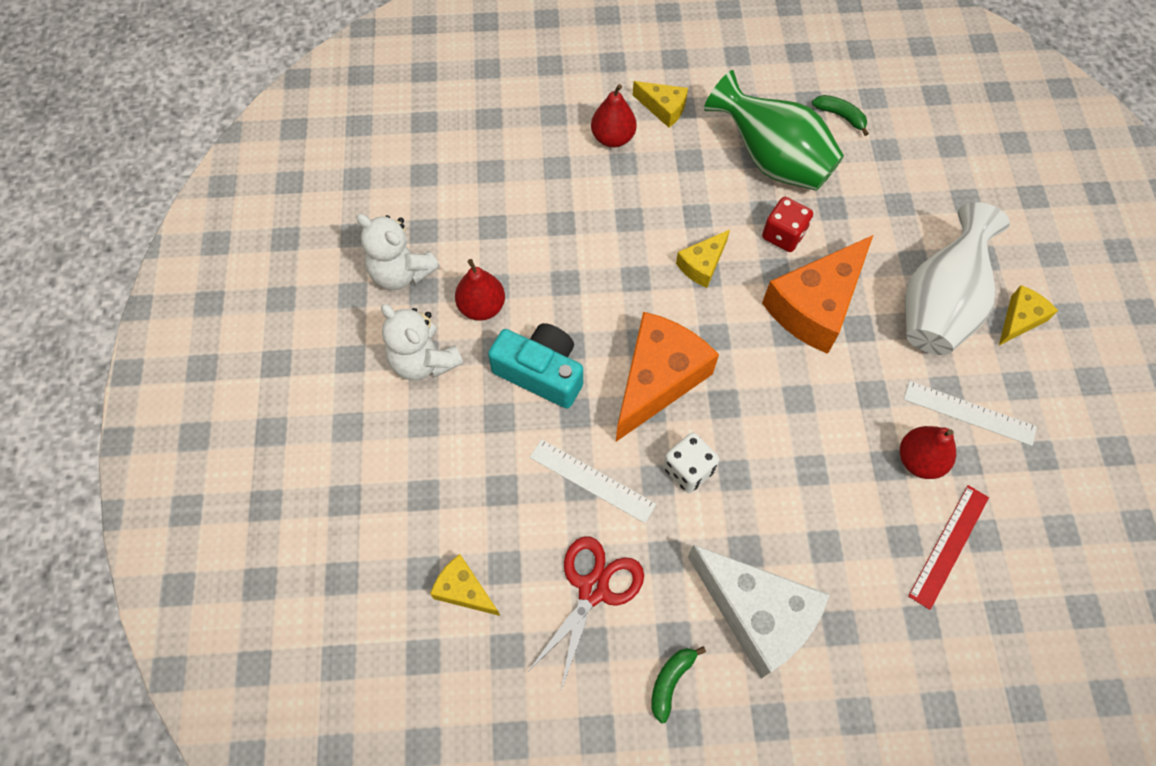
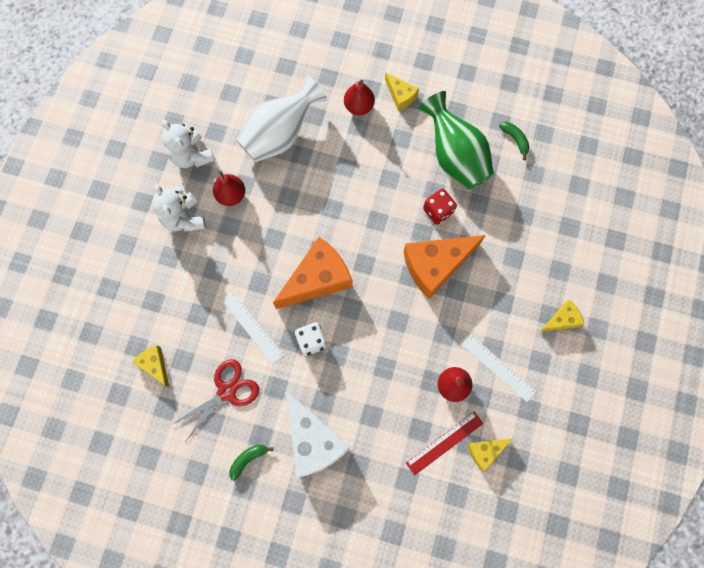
camera: 20 degrees right, 10 degrees up
turquoise camera [488,323,583,408] -> none
yellow cheese [676,230,730,288] -> yellow cheese moved to [468,438,513,471]
white vase [905,202,1010,355] -> white vase moved to [236,75,328,162]

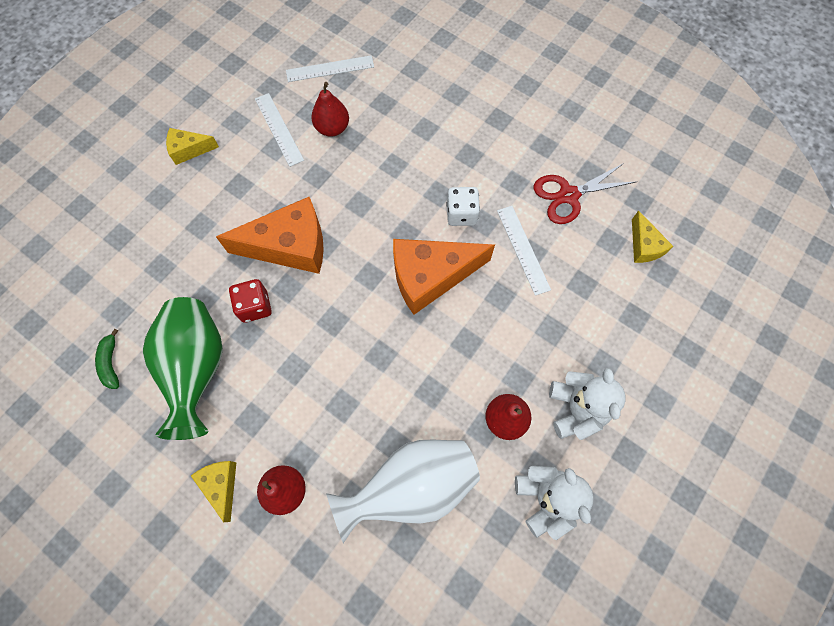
camera: 160 degrees left, 5 degrees down
green banana [229,445,274,481] -> none
white cheese [286,391,351,478] -> none
red ruler [406,412,484,475] -> none
yellow cheese [468,438,513,471] -> white ruler [286,55,374,82]

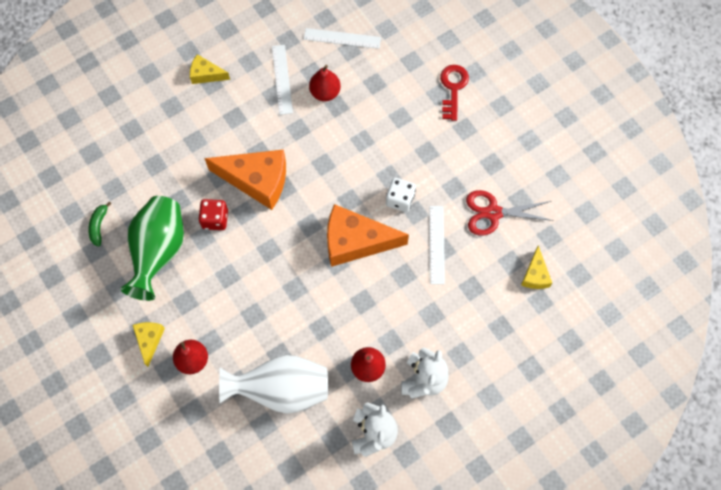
camera: 20 degrees right, 0 degrees up
none -> red key [440,65,469,121]

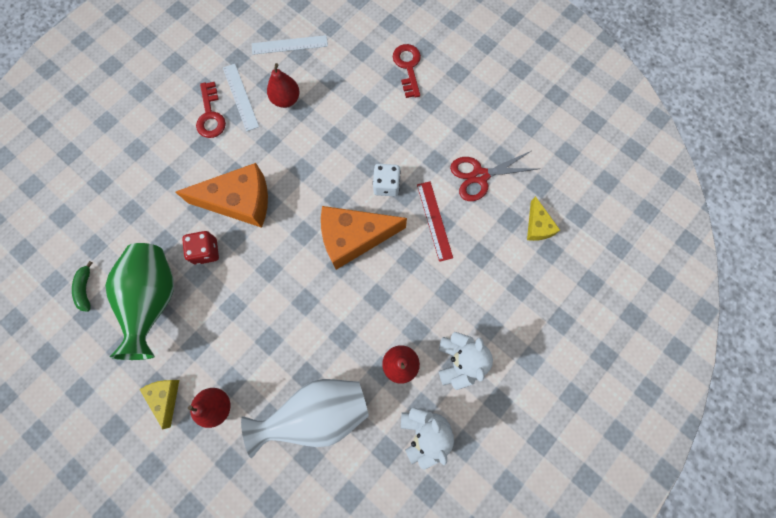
camera: 15 degrees left, 5 degrees up
yellow cheese [190,54,230,84] -> none
white ruler [429,206,445,284] -> red ruler [417,181,453,262]
none -> red key [196,82,226,138]

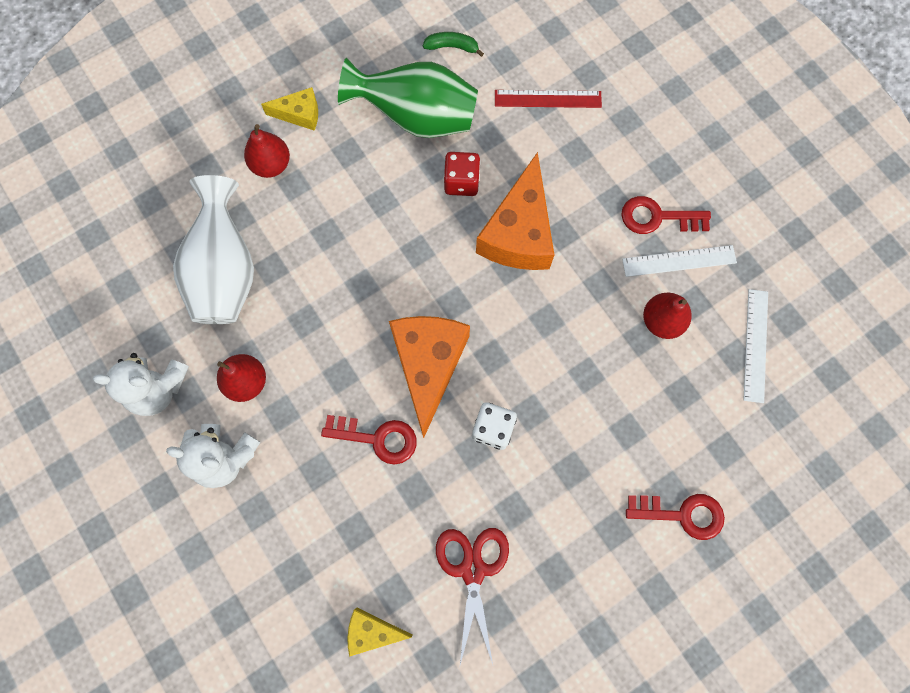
camera: 105 degrees right, 0 degrees up
red ruler [417,181,453,262] -> red ruler moved to [495,90,602,108]
none -> red key [321,415,417,464]

